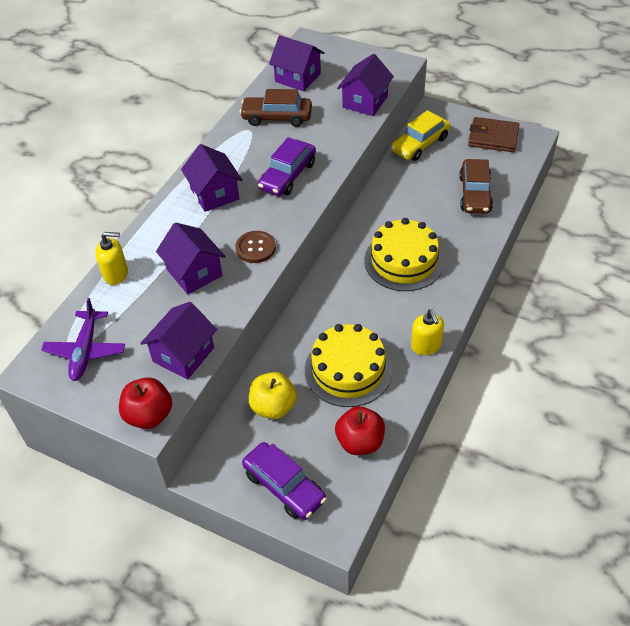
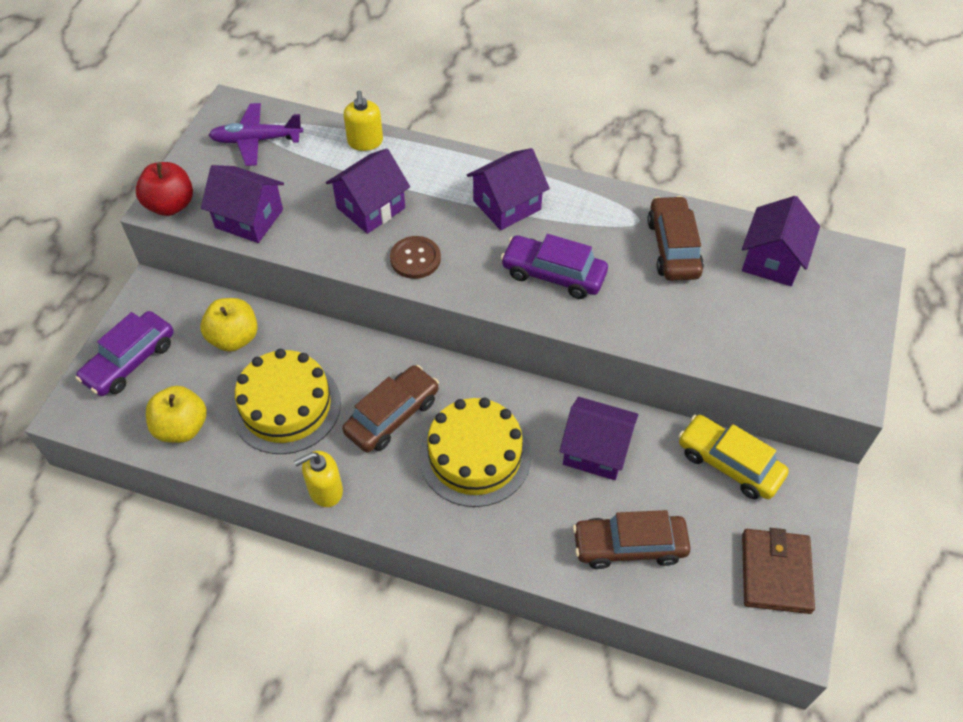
camera: 80 degrees right, 5 degrees up
red apple [335,406,385,455] -> yellow apple [146,386,207,443]
purple house [337,54,394,116] -> purple house moved to [559,397,639,480]
none -> brown car [342,365,439,452]

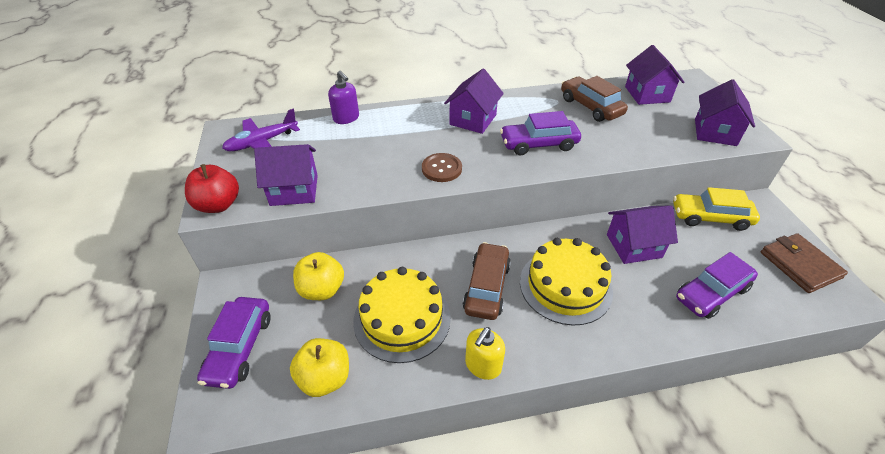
camera: 30 degrees left, 10 degrees down
purple house [326,149,410,234] -> purple house moved to [695,79,755,146]
yellow soap dispenser [343,91,383,151] -> purple soap dispenser [328,71,359,124]
brown car [573,510,691,569] -> purple car [676,252,758,319]

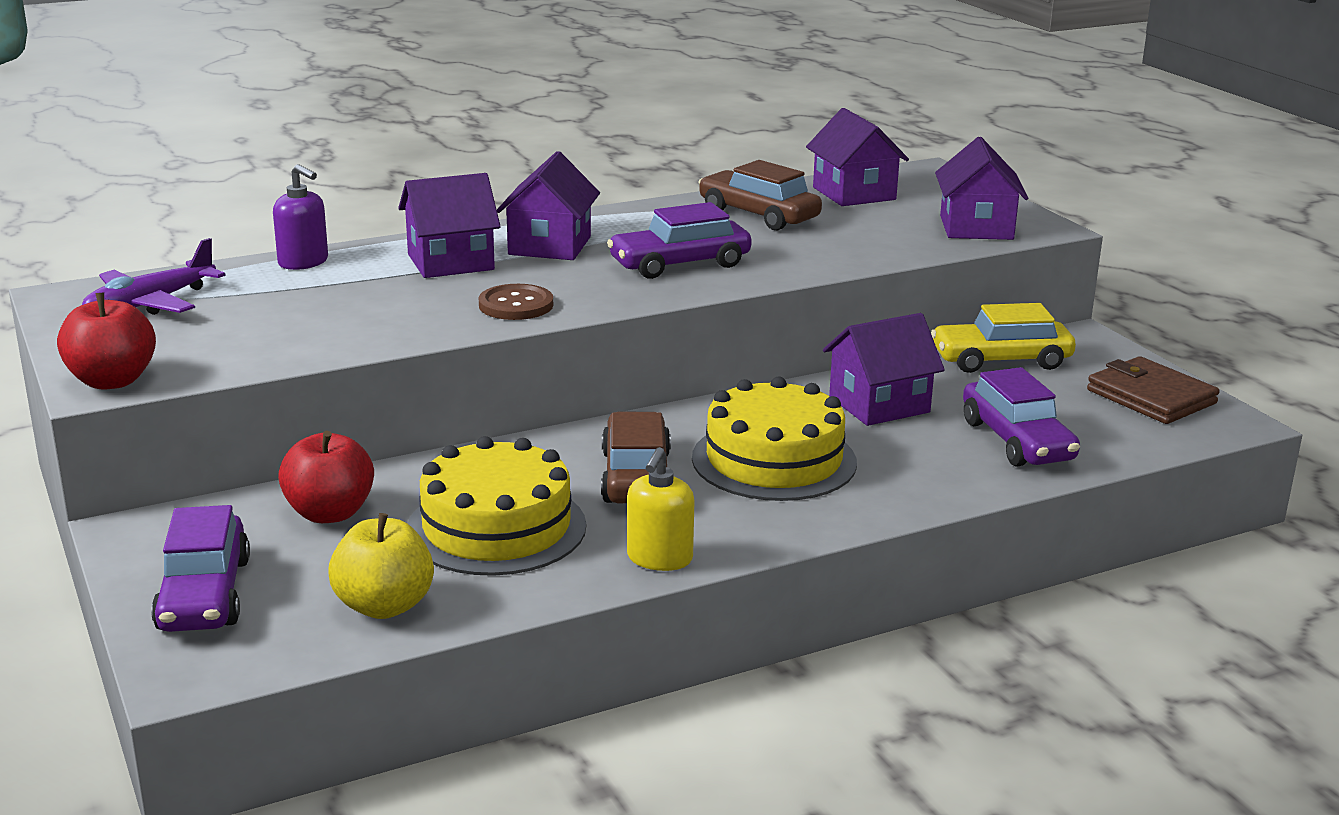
camera: 15 degrees left, 20 degrees down
purple house [254,144,318,206] -> purple house moved to [398,173,501,278]
yellow apple [293,252,344,300] -> red apple [278,431,374,523]
purple car [676,252,758,319] -> purple car turned 60 degrees counterclockwise [963,367,1080,467]

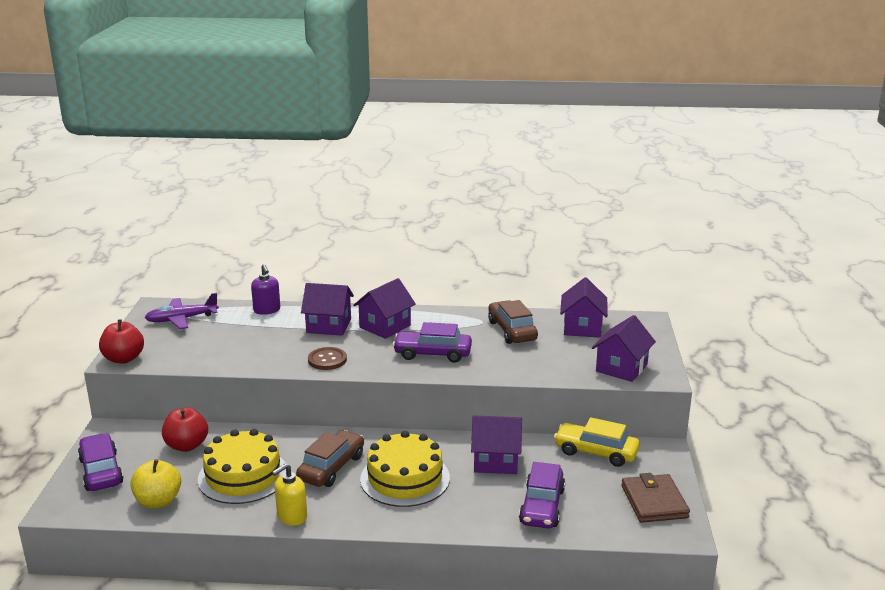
camera: 30 degrees right, 0 degrees up
purple car [151,505,250,632] -> purple car turned 135 degrees clockwise [78,433,124,491]

